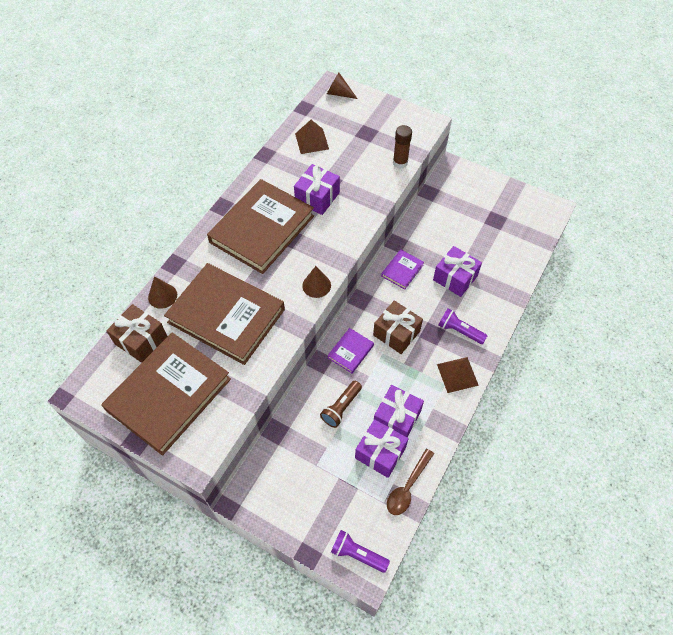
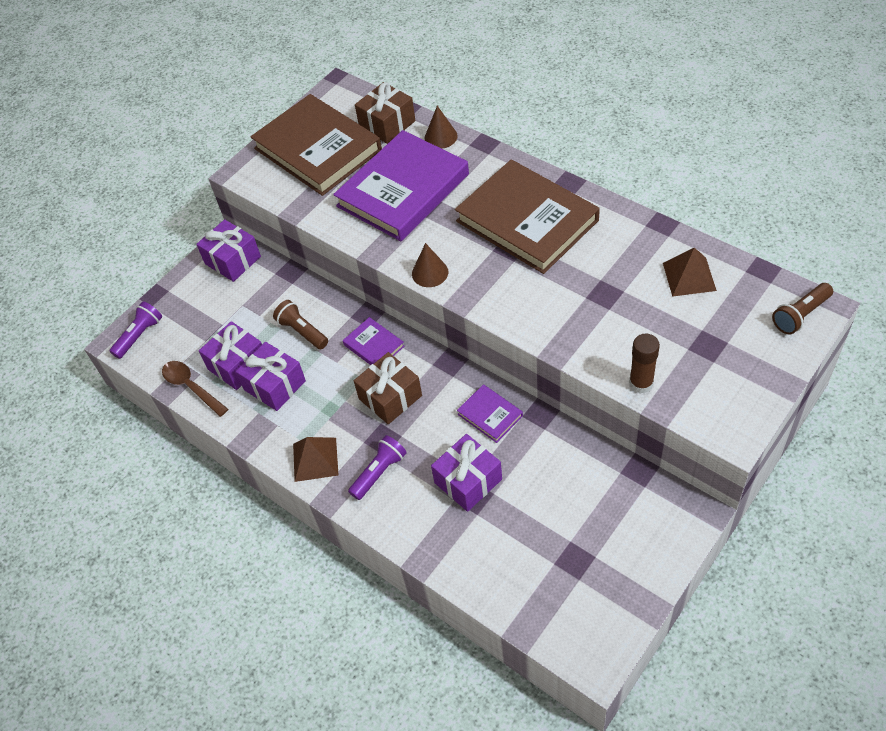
camera: 105 degrees right, 5 degrees down
brown book [164,263,285,365] -> purple book [333,130,469,241]
purple gift [294,164,340,215] -> purple gift moved to [196,219,261,282]
brown cone [327,73,358,99] -> brown flashlight [772,283,833,334]

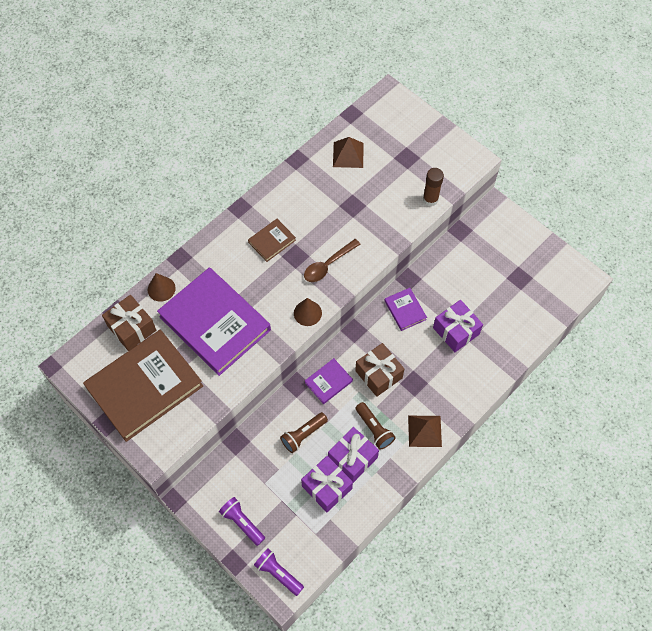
camera: 90 degrees left, 10 degrees up
brown spoon [162,361,228,417] -> brown spoon moved to [304,239,360,282]
purple gift [196,219,261,282] -> none
purple flashlight [348,435,407,500] -> purple flashlight moved to [219,497,265,546]
brown book [455,160,600,274] -> brown book [248,219,296,262], size x0.44
purple book [457,384,523,443] -> purple book turned 75 degrees counterclockwise [384,288,427,331]
brown flashlight [772,283,833,334] -> brown flashlight moved to [355,402,396,450]

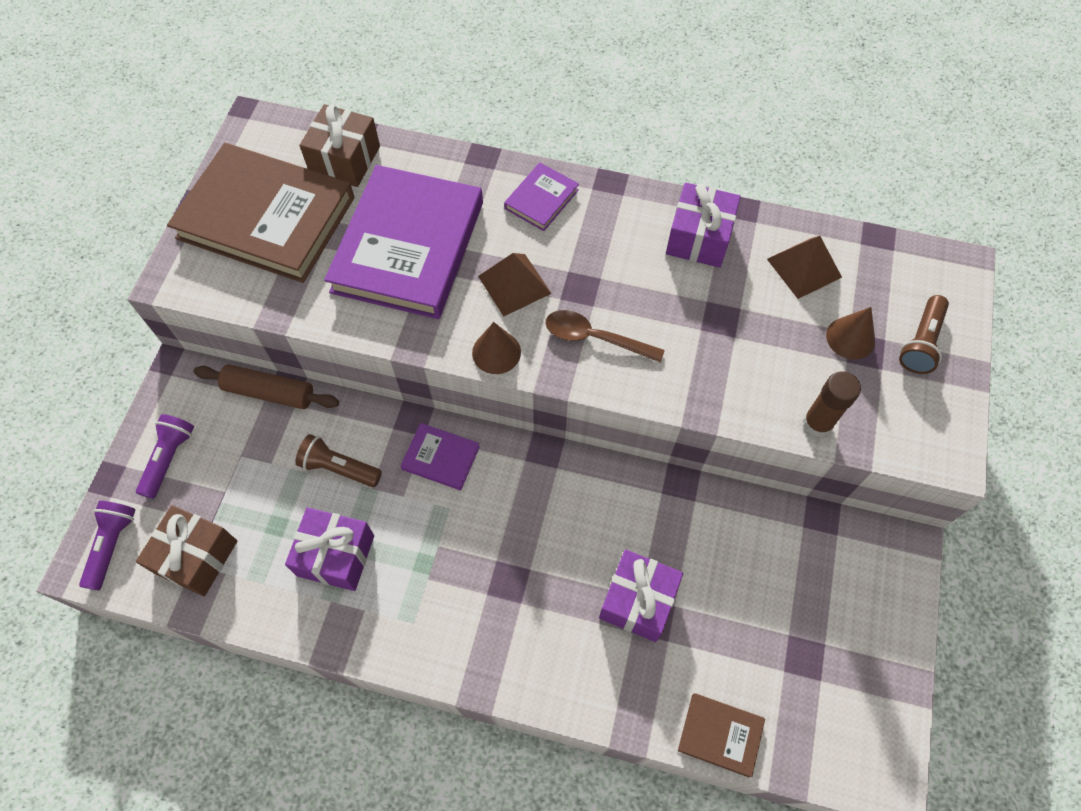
camera: 60 degrees right, 0 degrees up
brown cone [148,273,176,302] -> brown cone moved to [826,307,875,360]
brown book [248,219,296,262] -> brown book moved to [678,693,765,778]
purple gift [301,456,353,512] -> purple gift moved to [666,182,741,268]
brown gift [355,343,404,397] -> brown gift moved to [136,505,237,596]
brown flashlight [355,402,396,450] -> brown flashlight moved to [899,295,949,374]
purple book [384,288,427,331] -> purple book moved to [504,163,579,231]
brown pyramid [408,416,442,447] -> brown pyramid moved to [478,253,552,316]
none -> brown rolling pin [194,364,339,409]

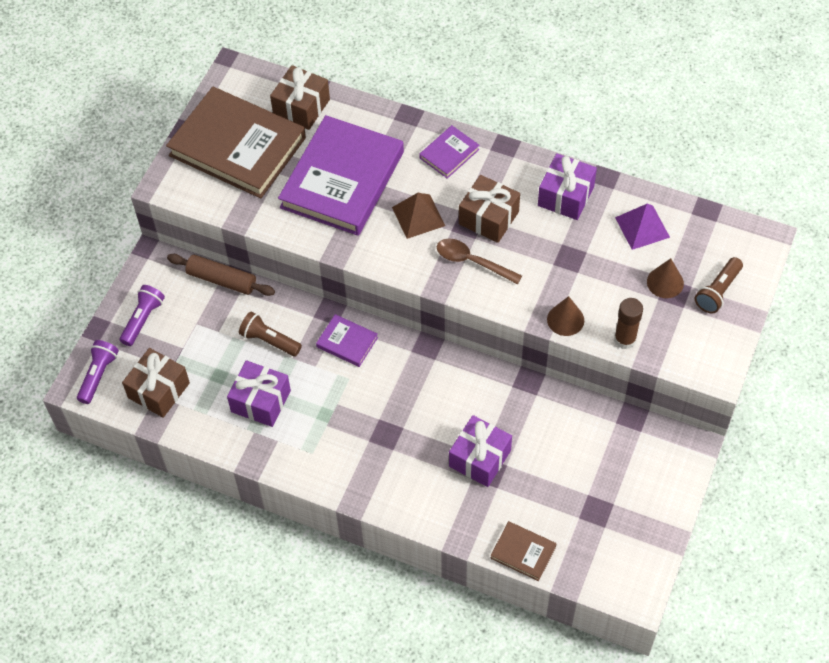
camera: 10 degrees right, 5 degrees down
brown cone [472,322,521,374] -> brown cone moved to [547,296,584,336]
brown pyramid [767,236,842,299] -> purple pyramid [615,204,670,250]
none -> brown gift [459,175,520,243]

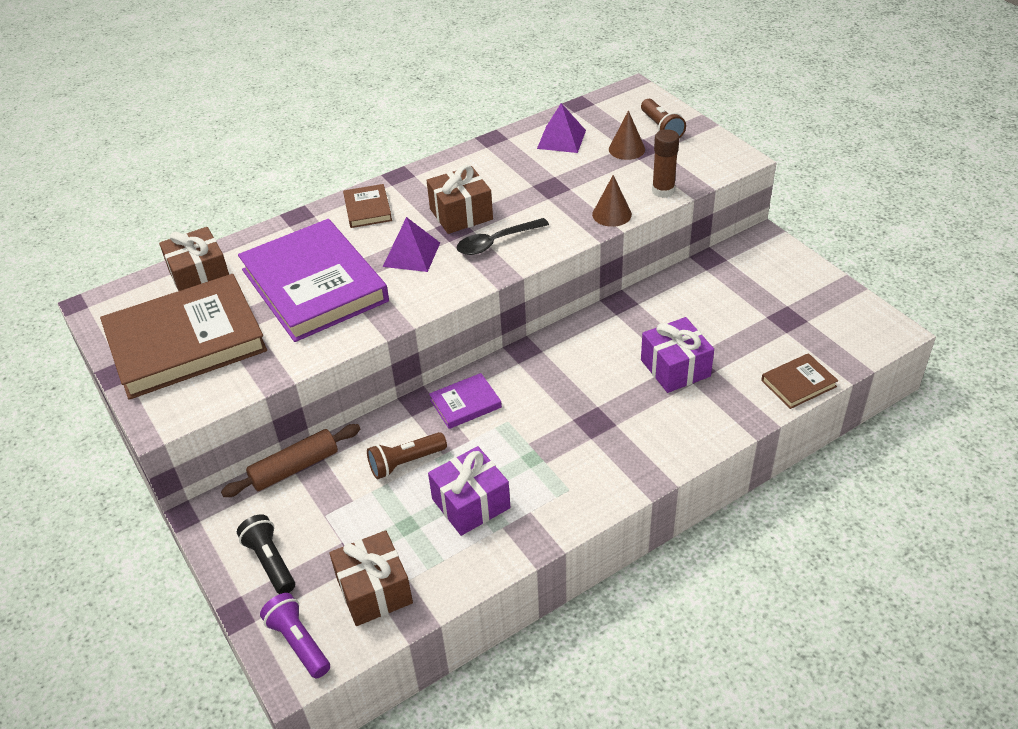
camera: 55 degrees left, 15 degrees down
purple flashlight [120,285,165,346] -> black flashlight [237,514,295,594]
brown pyramid [392,193,445,239] -> purple pyramid [383,217,440,272]
purple book [419,125,480,179] -> brown book [343,184,392,228]
brown spoon [437,239,522,284] -> black spoon [456,218,549,255]
purple gift [538,153,597,220] -> none

